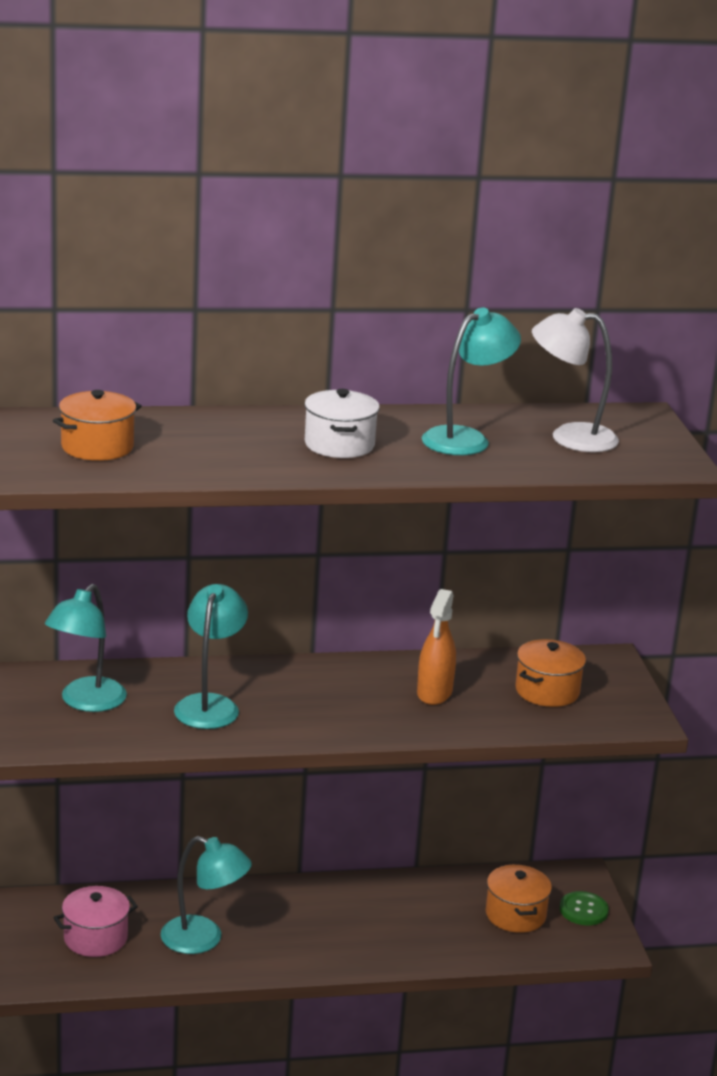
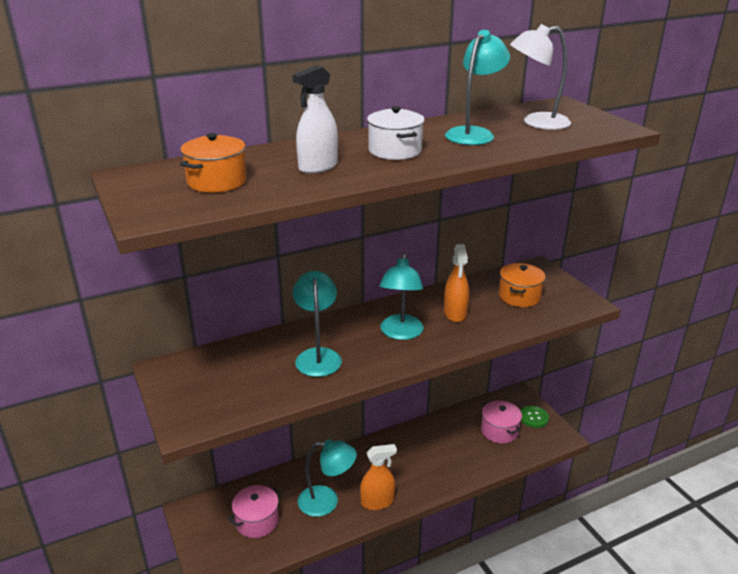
camera: 15 degrees left, 5 degrees up
turquoise lamp [45,584,127,712] -> turquoise lamp moved to [380,253,424,340]
orange pot [486,865,552,933] -> pink pot [481,400,522,443]
none -> white spray bottle [292,65,338,174]
none -> orange spray bottle [360,444,397,510]

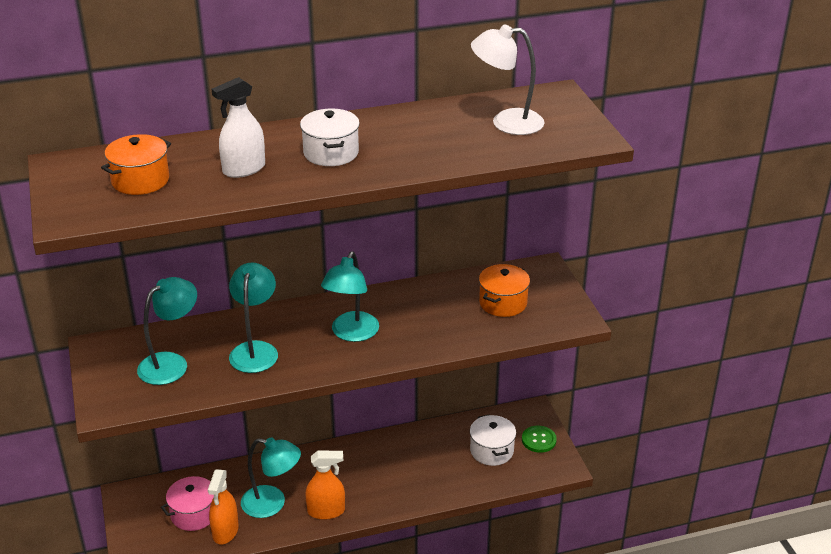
camera: 10 degrees right, 5 degrees up
orange spray bottle [444,244,469,322] -> orange spray bottle moved to [208,469,239,544]
turquoise lamp [445,30,510,145] -> turquoise lamp moved to [137,277,197,385]
pink pot [481,400,522,443] -> white pot [470,414,516,466]

